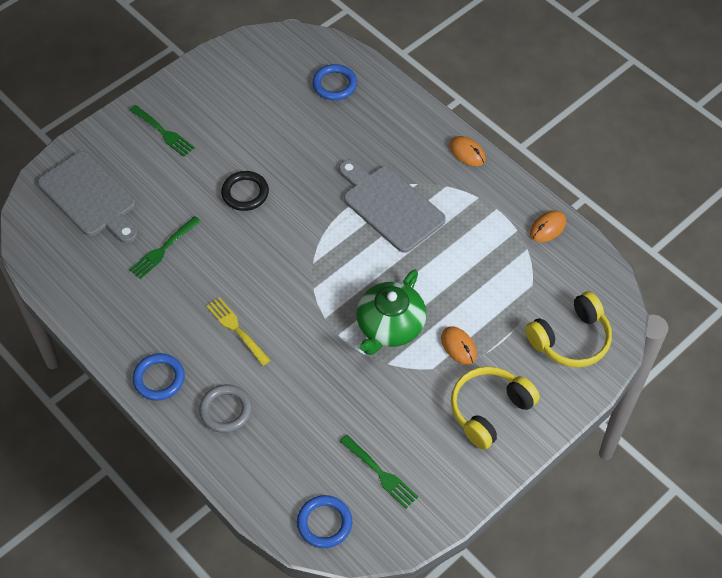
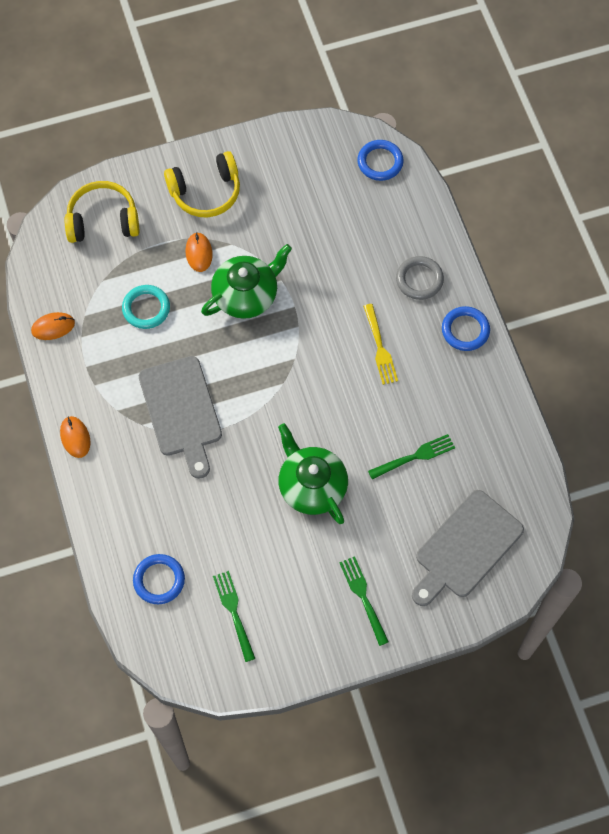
camera: 155 degrees left, 10 degrees up
grey cutting board [37,151,138,243] -> grey cutting board turned 120 degrees counterclockwise [412,490,524,606]
black ring [221,171,269,211] -> green teapot [278,423,348,524]
green fork [340,435,418,509] -> green fork moved to [213,571,255,662]
none -> turquoise ring [122,285,170,329]

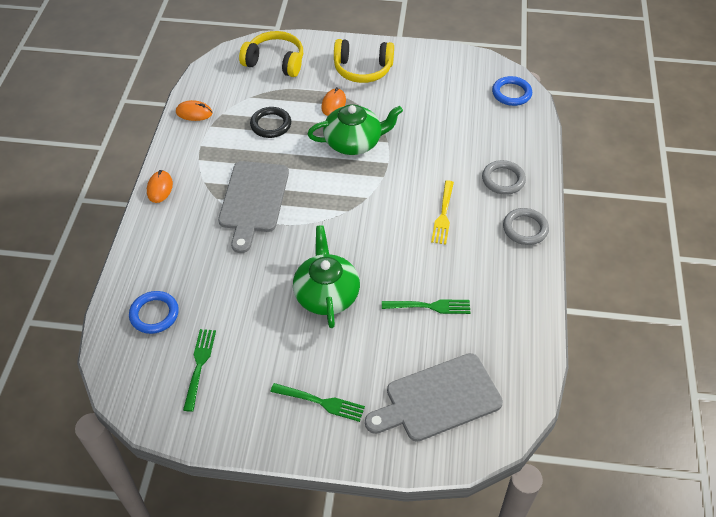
camera: 25 degrees right, 15 degrees down
turquoise ring [122,285,170,329] -> black ring [250,107,291,138]
green fork [339,556,389,646] -> green fork turned 105 degrees clockwise [270,383,365,422]
blue ring [442,306,490,351] -> grey ring [503,208,549,245]

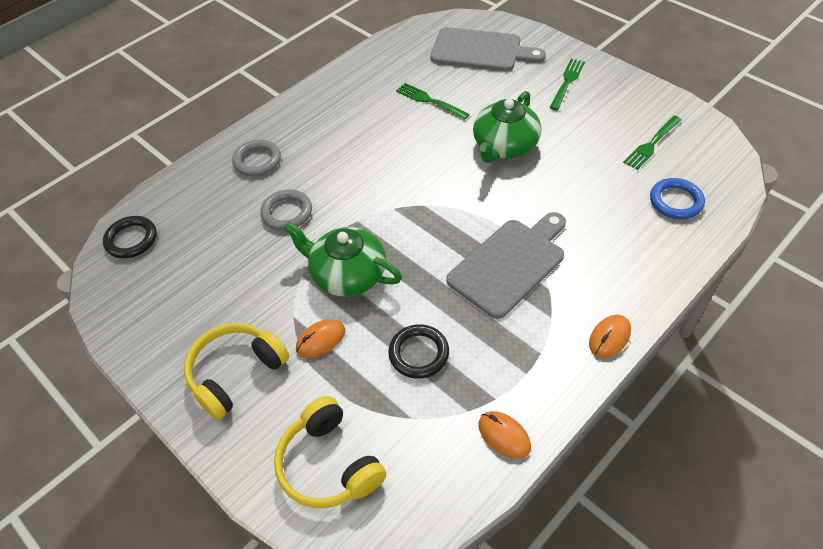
camera: 140 degrees left, 0 degrees up
green fork [270,383,365,422] -> green fork turned 60 degrees clockwise [550,59,585,110]
yellow headphones [334,39,394,83] -> yellow headphones turned 90 degrees counterclockwise [184,323,289,420]
yellow fork [431,180,454,245] -> none
blue ring [492,76,532,106] -> black ring [103,216,157,258]
grey ring [503,208,549,245] -> grey ring moved to [260,190,312,230]

